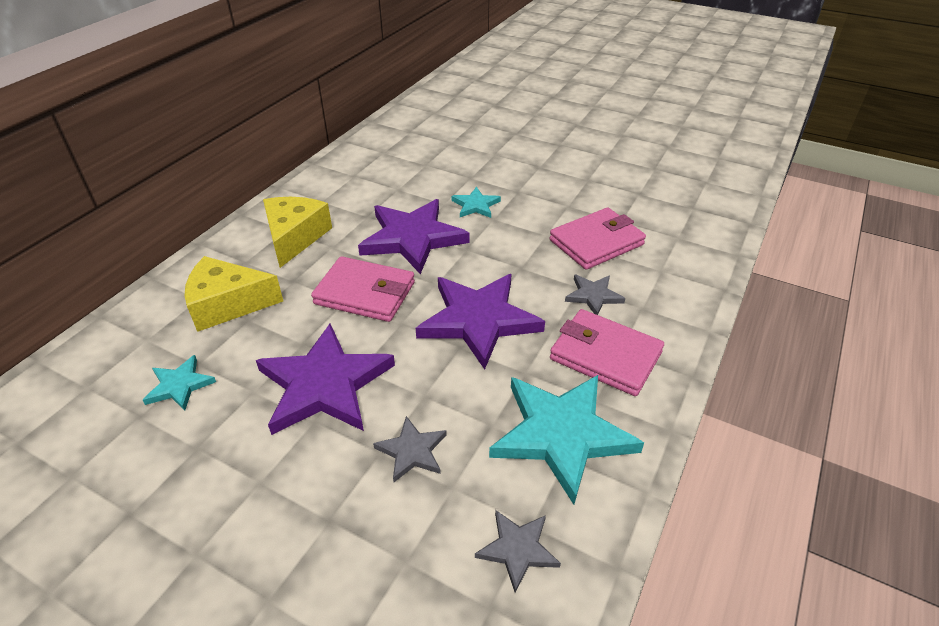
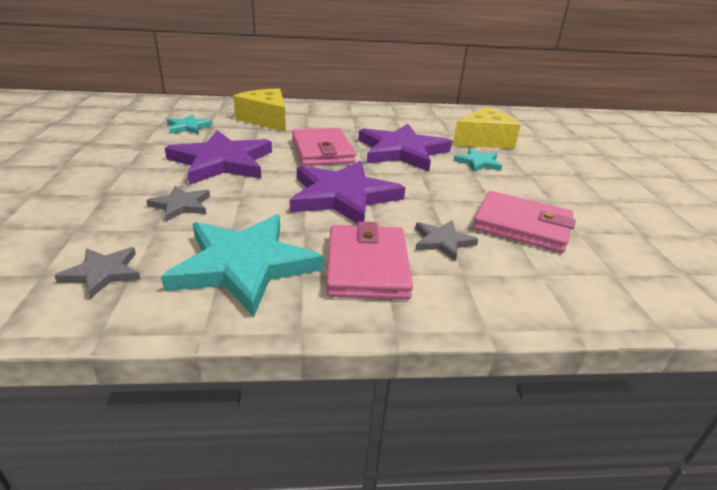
camera: 55 degrees right, 10 degrees down
yellow cheese [263,197,332,268] -> yellow cheese moved to [452,107,521,149]

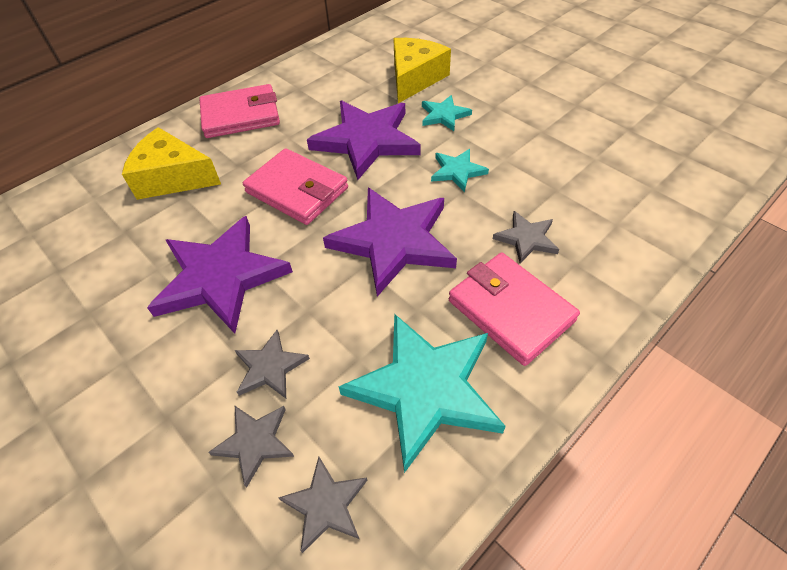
camera: 35 degrees left, 20 degrees up
turquoise star [167,115,213,134] -> turquoise star moved to [431,149,489,192]
pink wallet [473,191,576,253] -> pink wallet moved to [199,84,280,138]
none -> grey star [208,406,294,487]

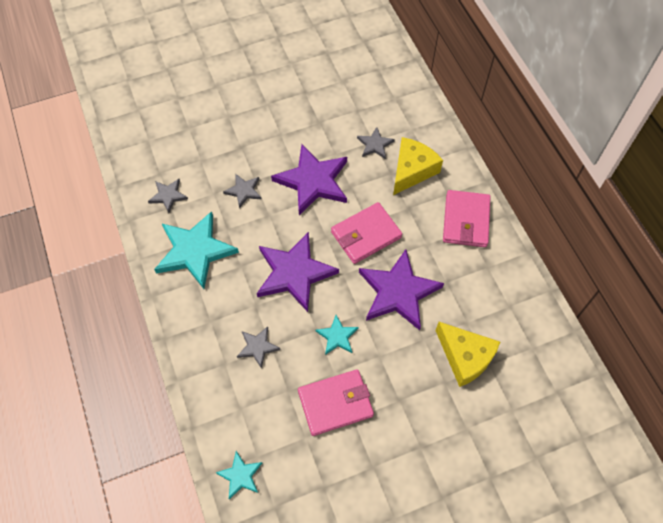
camera: 110 degrees right, 10 degrees up
grey star [208,406,294,487] -> grey star moved to [357,127,395,159]
turquoise star [422,95,472,131] -> turquoise star moved to [216,451,262,499]
pink wallet [449,253,580,366] -> pink wallet moved to [298,369,374,436]

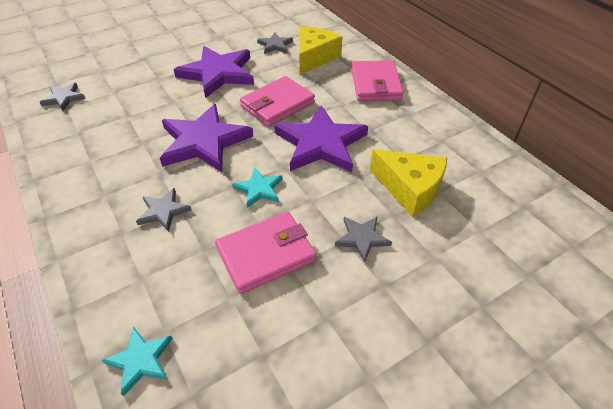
camera: 10 degrees left, 15 degrees down
turquoise star [154,211,239,289] -> none
grey star [223,174,262,209] -> grey star moved to [335,216,392,263]

